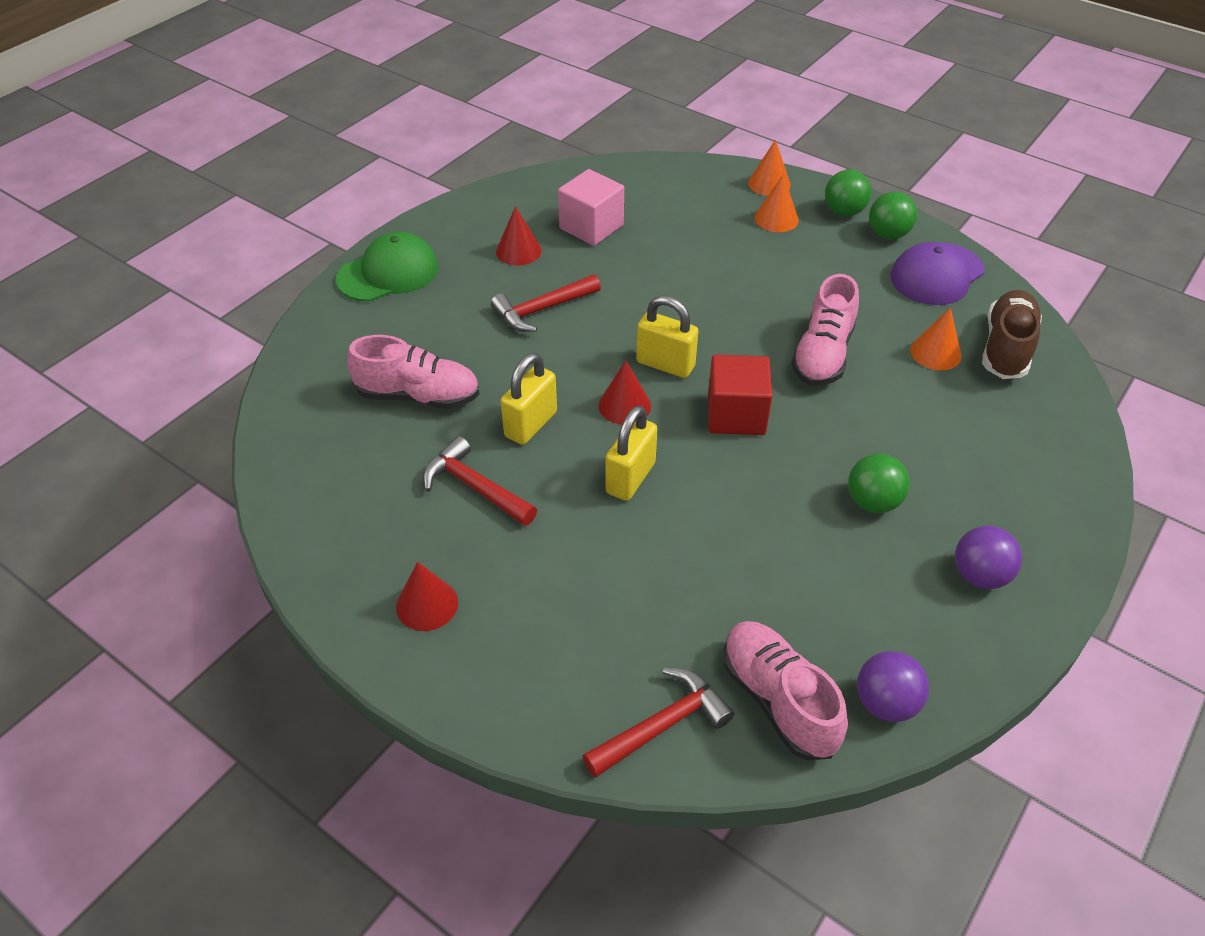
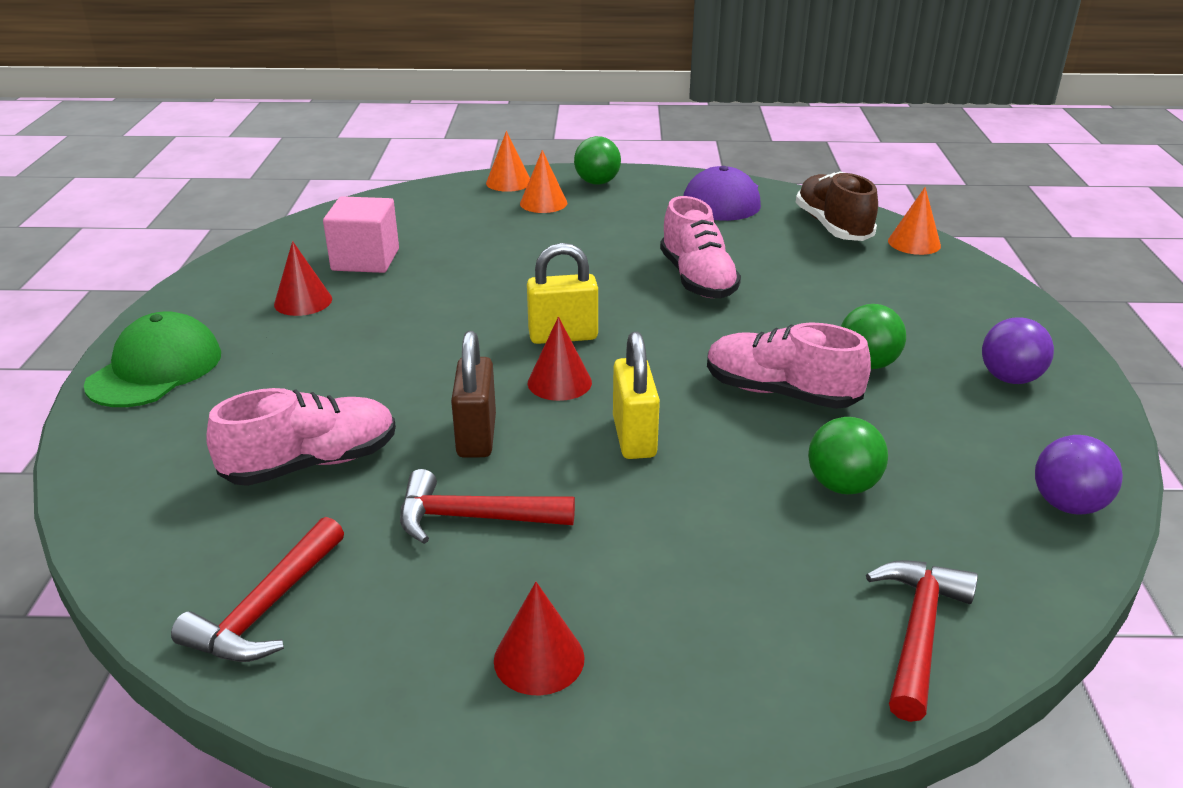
camera: 35 degrees left, 15 degrees down
red hammer [491,274,601,332] -> red hammer moved to [171,517,344,662]
yellow padlock [501,353,557,445] -> brown padlock [451,331,496,458]
red cube [708,354,772,435] -> none
pink shoe [723,621,848,760] -> pink shoe moved to [707,322,871,409]
green ball [869,192,917,239] -> green ball moved to [808,417,888,494]
orange cone [910,308,961,370] -> orange cone moved to [888,187,941,255]

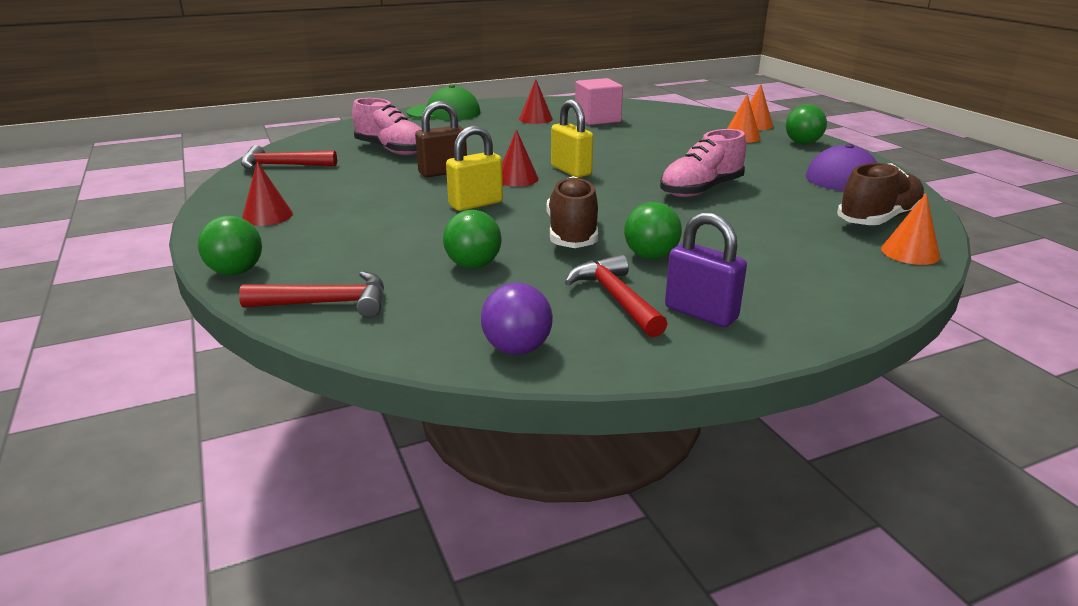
camera: 65 degrees right, 5 degrees down
red hammer [400,469,575,544] -> red hammer moved to [565,254,667,337]
pink shoe [707,322,871,409] -> brown shoe [547,176,598,248]
purple ball [982,317,1054,384] -> purple padlock [665,212,747,327]
none -> green ball [198,216,262,275]

